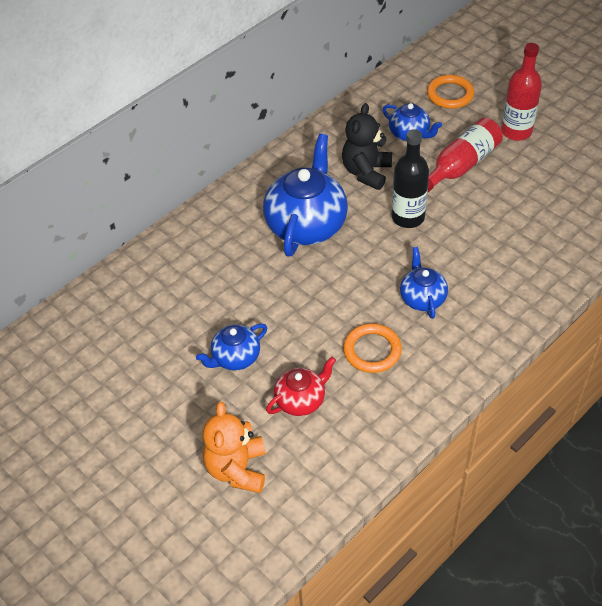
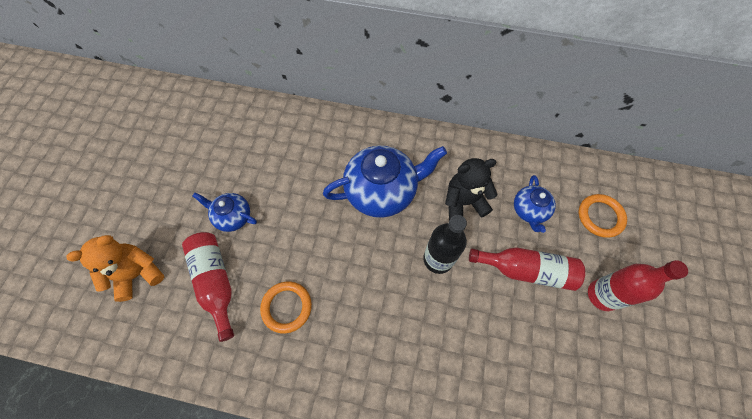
camera: 55 degrees right, 15 degrees up
red teapot [266,357,336,416] -> red bottle [182,232,234,342]
blue teapot [400,247,448,319] -> none

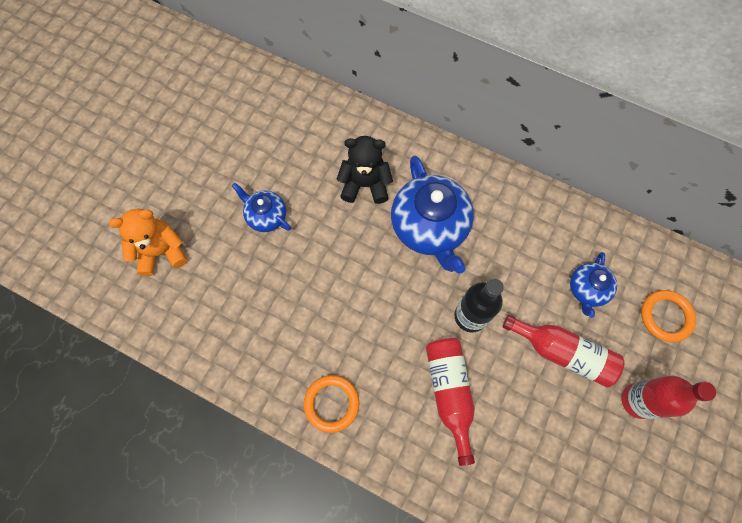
camera: 15 degrees right, 5 degrees up
red bottle [182,232,234,342] -> red bottle moved to [426,338,475,466]
orange ring [260,281,312,333] -> orange ring moved to [304,375,359,433]
blue teapot [323,146,447,218] -> blue teapot turned 75 degrees clockwise [391,156,474,274]
black teddy bear [445,158,498,221] -> black teddy bear moved to [336,136,393,204]

